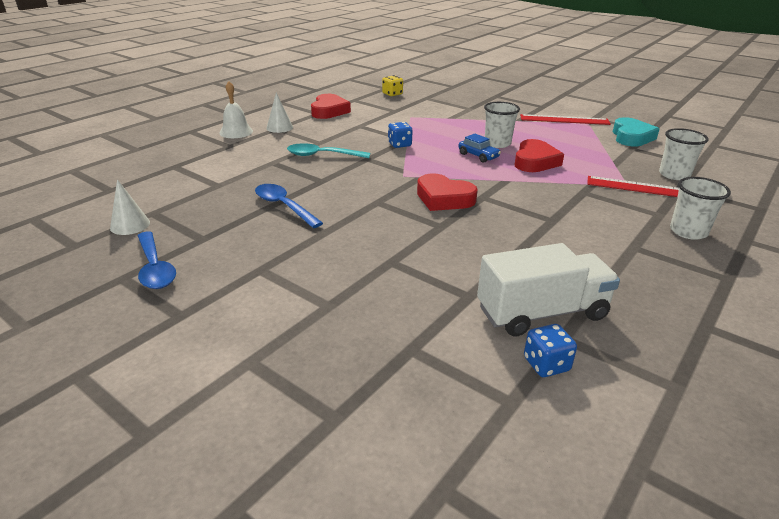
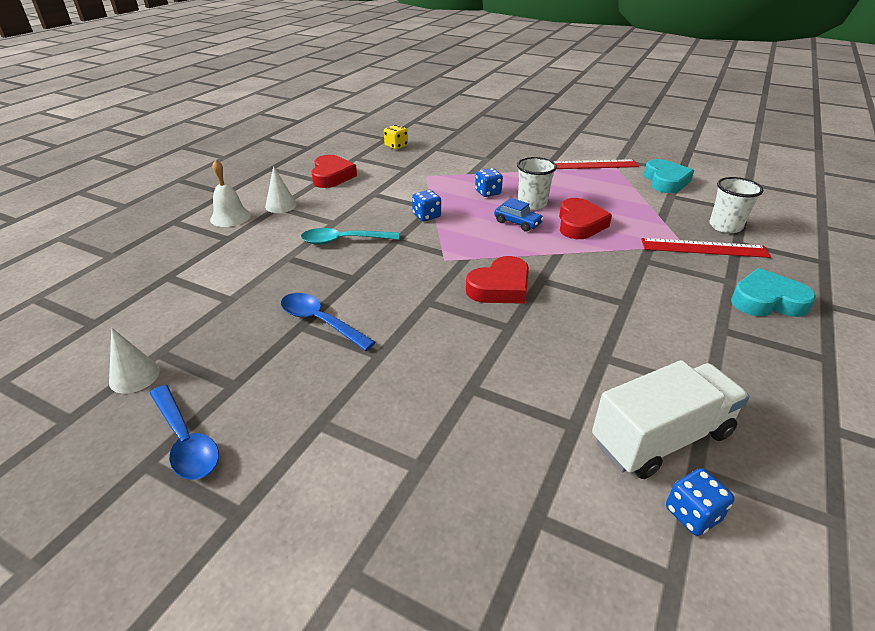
camera: 10 degrees left, 5 degrees up
red heart [417,173,478,211] -> red heart turned 60 degrees counterclockwise [466,256,529,304]
white cup [670,177,731,240] -> turquoise heart [731,268,816,317]
none -> blue dice [475,168,503,197]

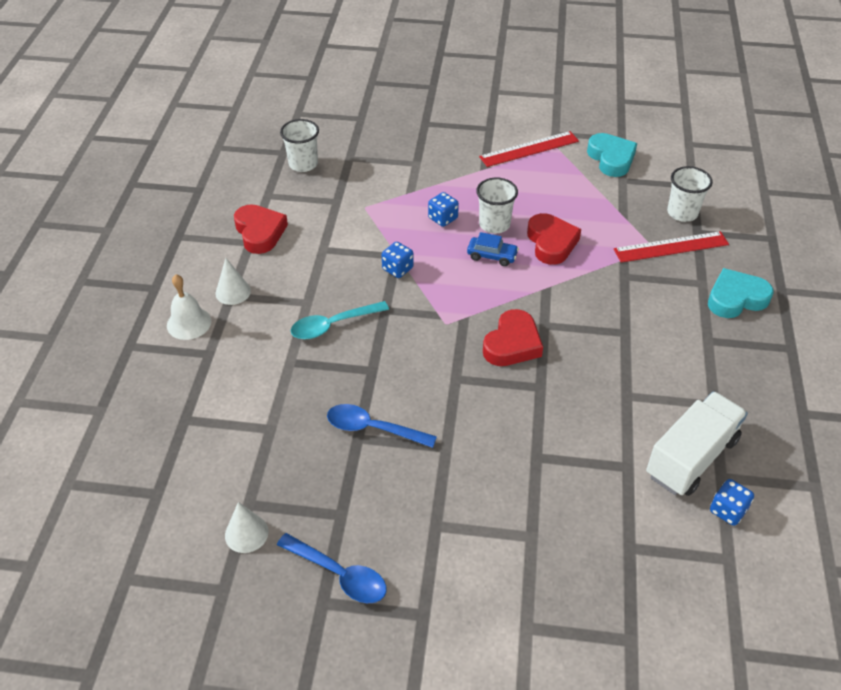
camera: 20 degrees left, 10 degrees up
yellow dice [384,125,408,149] -> white cup [280,119,319,172]

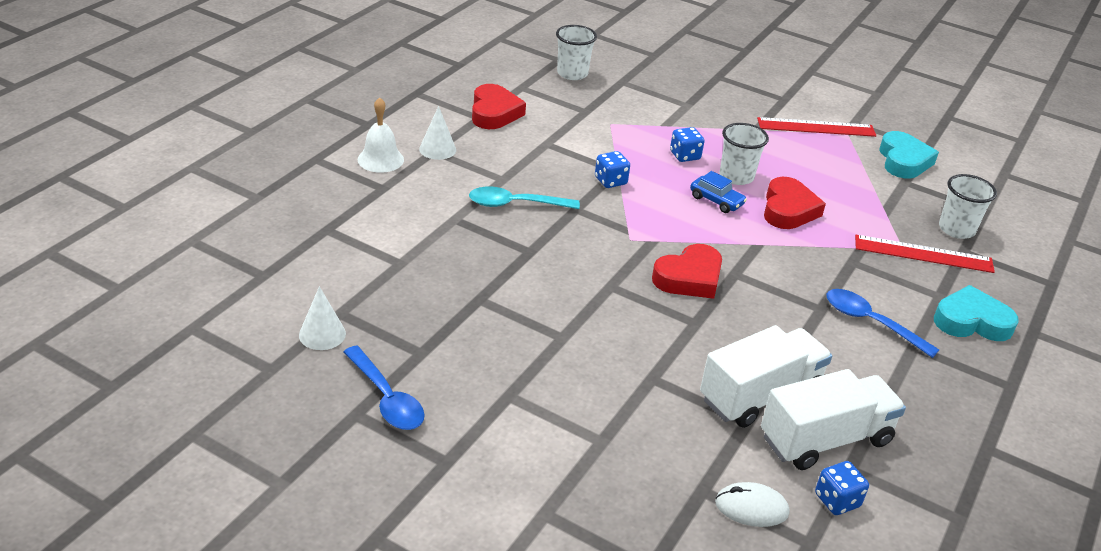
camera: 20 degrees right, 10 degrees down
blue spoon [327,404,437,448] -> blue spoon moved to [826,289,939,358]
none -> white truck [700,325,832,428]
none -> white mouse [715,482,789,527]

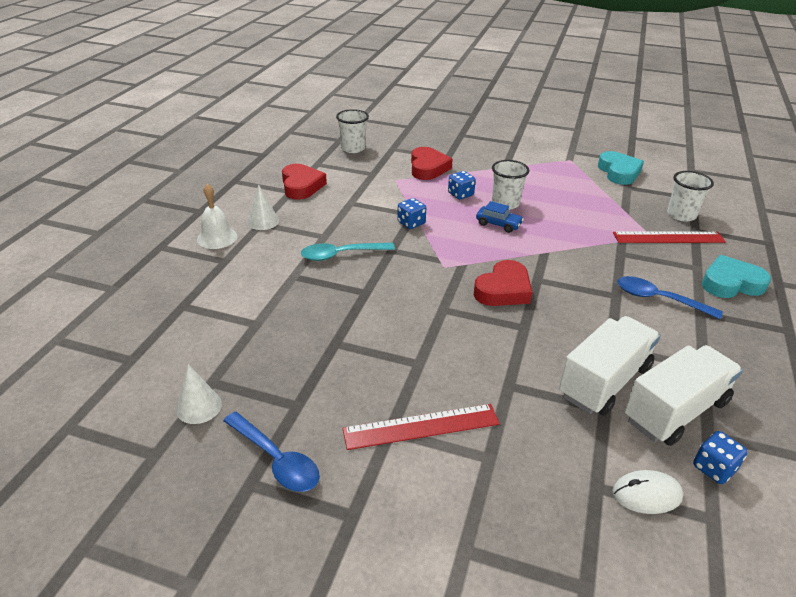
camera: 10 degrees left, 0 degrees up
red ruler [757,117,876,137] -> red ruler moved to [343,404,500,450]
red heart [764,177,826,229] -> red heart moved to [411,147,453,180]

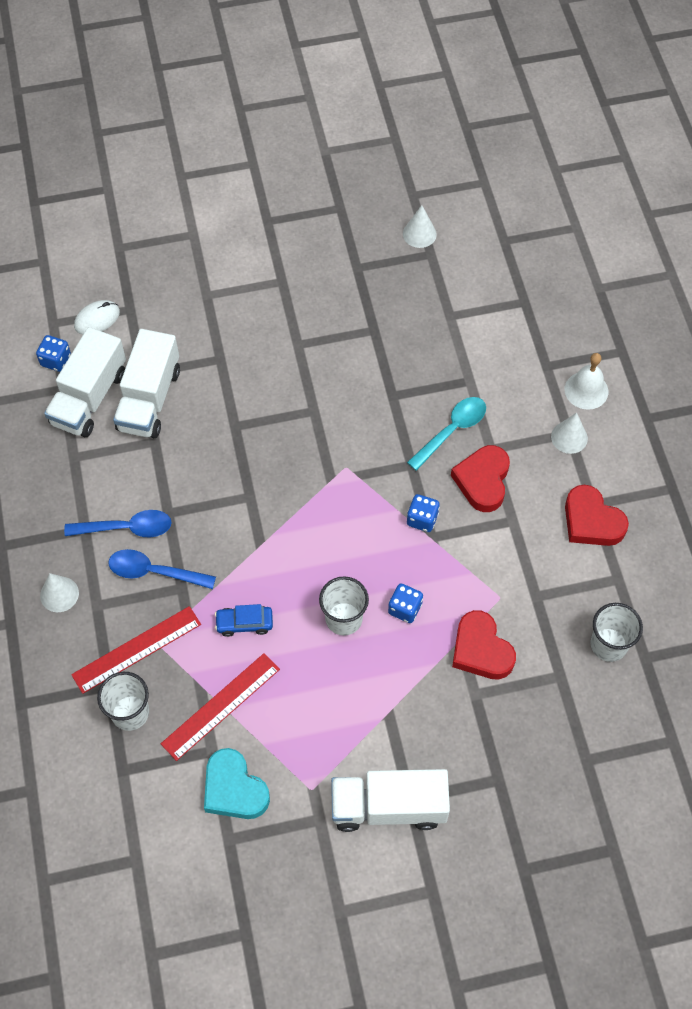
camera: 150 degrees right, 25 degrees up
blue spoon [223,412,320,492] -> blue spoon moved to [108,549,216,589]
red ruler [343,404,500,450] -> red ruler moved to [161,653,280,761]
red heart [474,260,532,306] -> red heart moved to [451,445,510,512]
blue car [476,201,524,233] -> blue car moved to [215,604,273,637]
turquoise heart [702,255,771,298] -> white cone [40,573,79,612]
none -> white truck [331,769,450,832]

